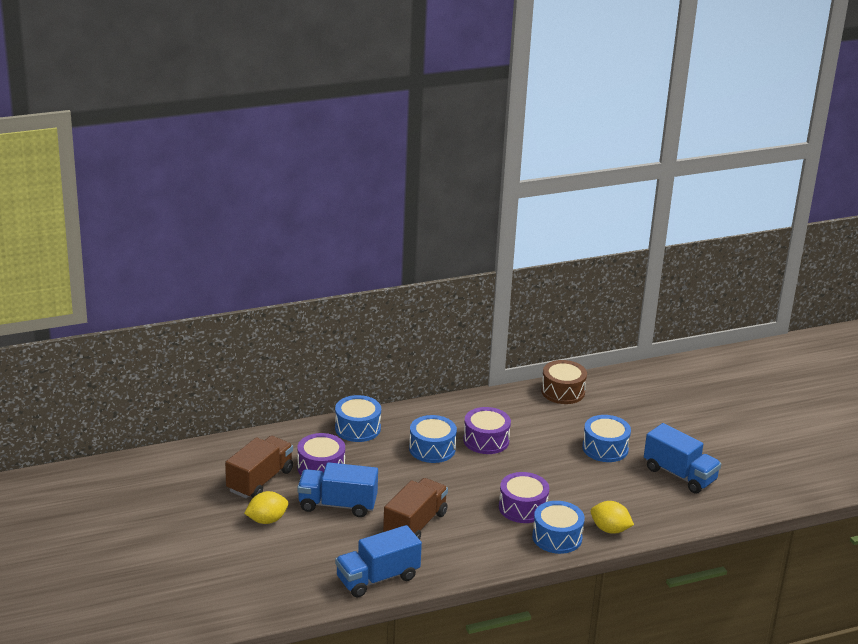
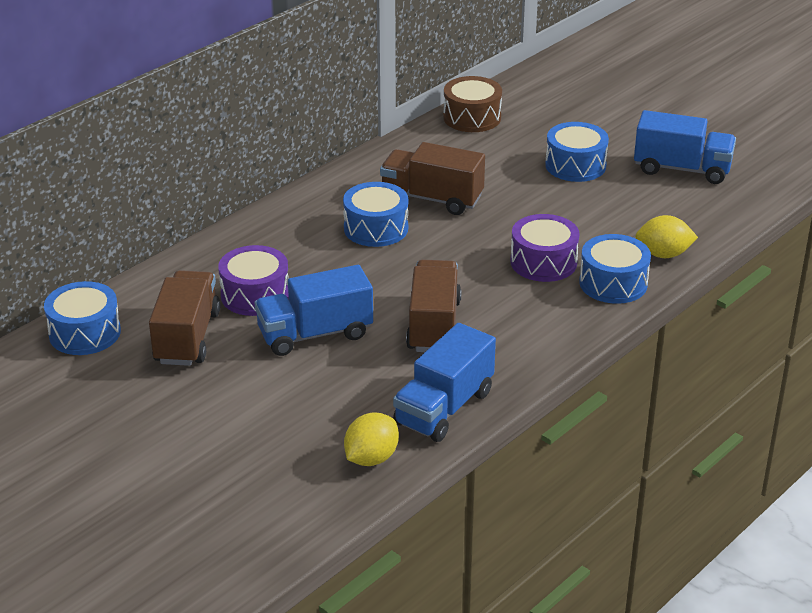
camera: 25 degrees left, 5 degrees up
yellow lemon [244,491,288,524] -> yellow lemon moved to [344,412,399,466]
blue drum [335,395,381,442] -> blue drum moved to [44,281,121,355]
purple drum [463,407,511,454] -> brown truck [380,142,485,215]

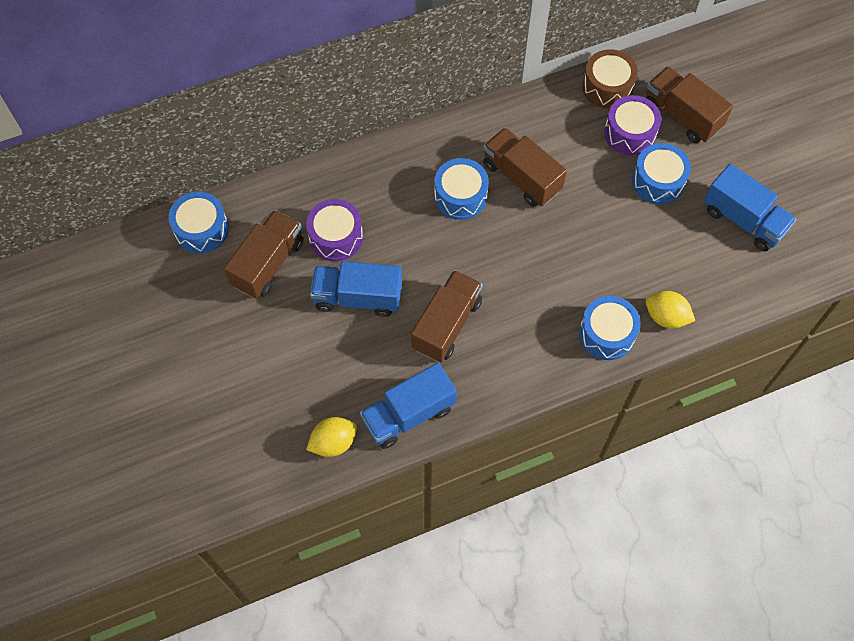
camera: 25 degrees right, 30 degrees up
purple drum [511,214,580,282] -> purple drum moved to [604,95,661,156]
none -> brown truck [646,66,733,143]

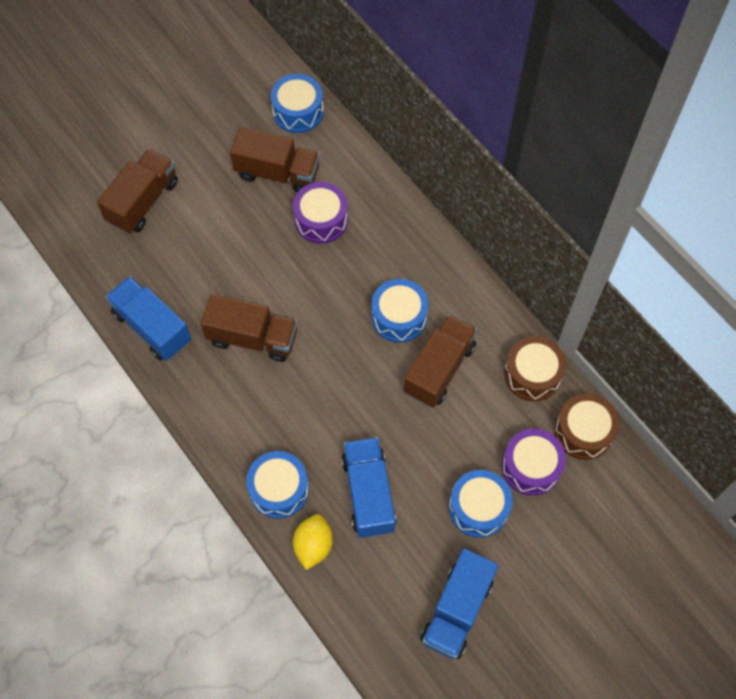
camera: 75 degrees right, 0 degrees up
yellow lemon [306,417,357,457] -> none
blue truck [310,261,402,317] -> blue truck moved to [341,437,396,538]
brown truck [646,66,733,143] -> brown truck moved to [97,149,178,234]
none -> brown drum [504,336,566,401]

